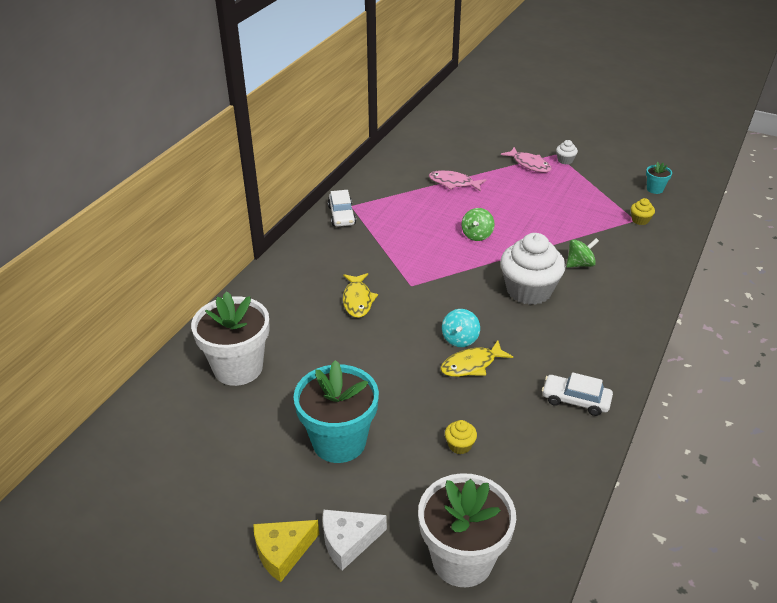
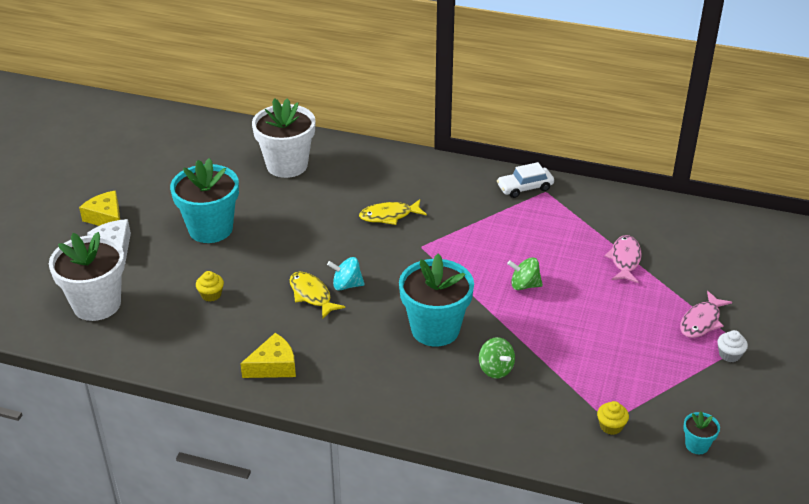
camera: 80 degrees right, 0 degrees up
white cupcake [500,233,566,305] -> turquoise flower pot [399,254,474,347]
white car [542,372,613,416] -> yellow cheese [240,333,296,378]

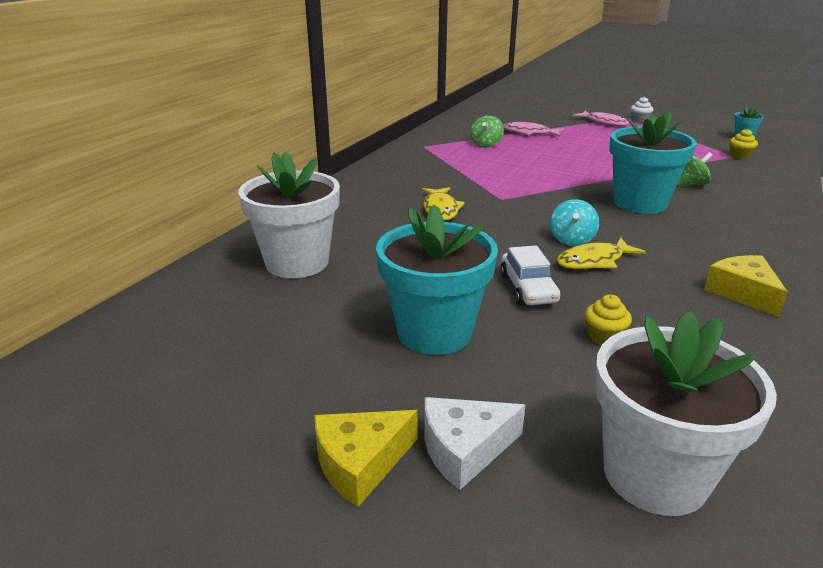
camera: 80 degrees left, 10 degrees down
white car [497,162,554,198] -> white car moved to [500,245,560,305]
green spinning top [507,257,543,290] -> green spinning top moved to [470,115,504,148]

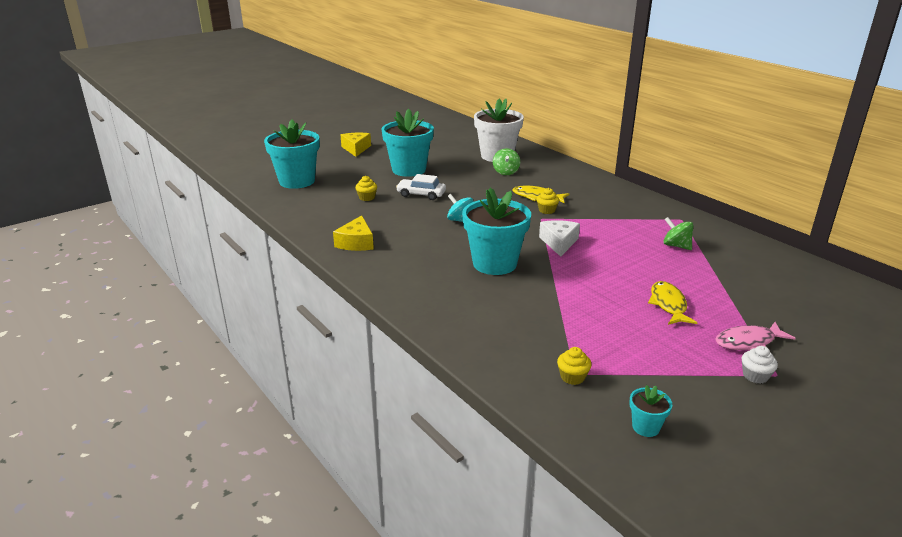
camera: 115 degrees right, 0 degrees up
white cheese [424,397,526,490] -> white cheese moved to [539,220,580,257]
pink fish [503,122,564,137] -> none
yellow fish [557,238,646,269] -> yellow fish moved to [648,281,697,325]
white flower pot [595,311,777,516] -> turquoise flower pot [264,119,320,189]
green spinning top [677,152,713,187] -> green spinning top moved to [493,148,520,175]
yellow cheese [704,255,788,317] -> yellow cheese turned 90 degrees clockwise [333,215,374,251]
none -> yellow cupcake [537,188,559,214]

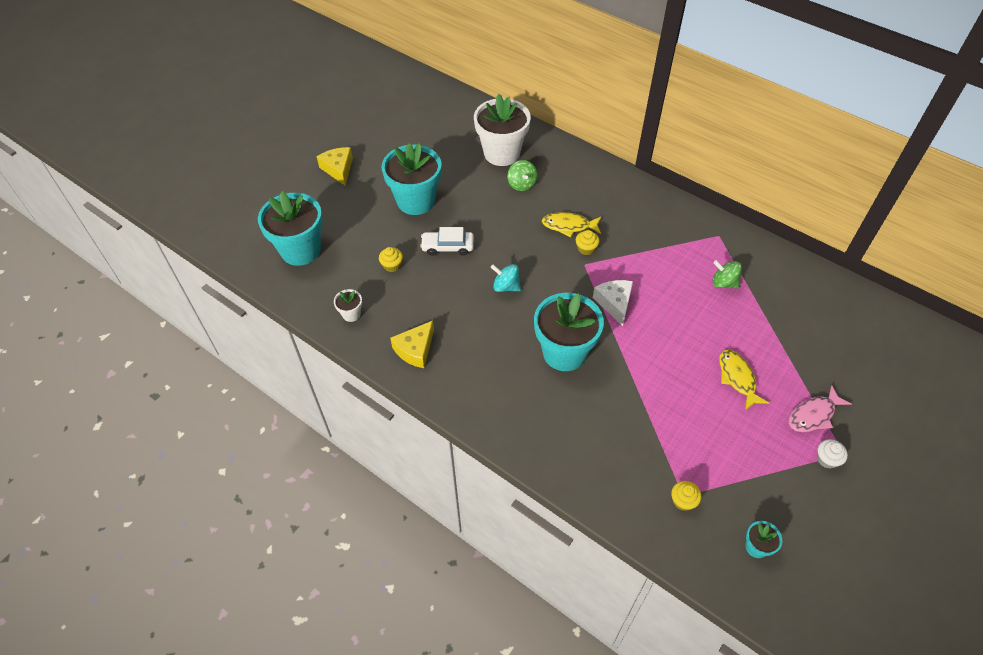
camera: 15 degrees left, 25 degrees up
yellow cheese [333,215,374,251] -> yellow cheese turned 45 degrees clockwise [390,320,434,368]
none -> white flower pot [334,289,362,322]

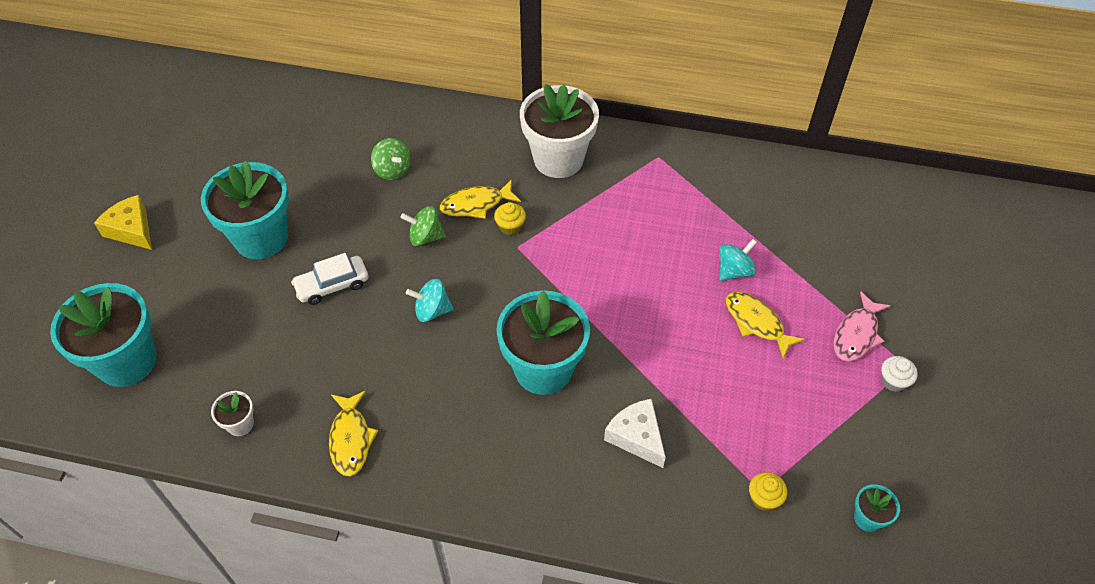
camera: 25 degrees left, 0 degrees up
yellow cupcake [379,247,403,272] -> none
yellow cheese [390,320,434,368] -> yellow fish [329,391,378,476]
white flower pot [474,94,531,166] -> white flower pot moved to [520,84,599,178]
white cheese [593,280,633,326] -> white cheese moved to [604,399,666,468]
green spinning top [712,260,742,288] -> green spinning top moved to [401,206,446,246]
none -> turquoise spinning top [720,239,757,281]

